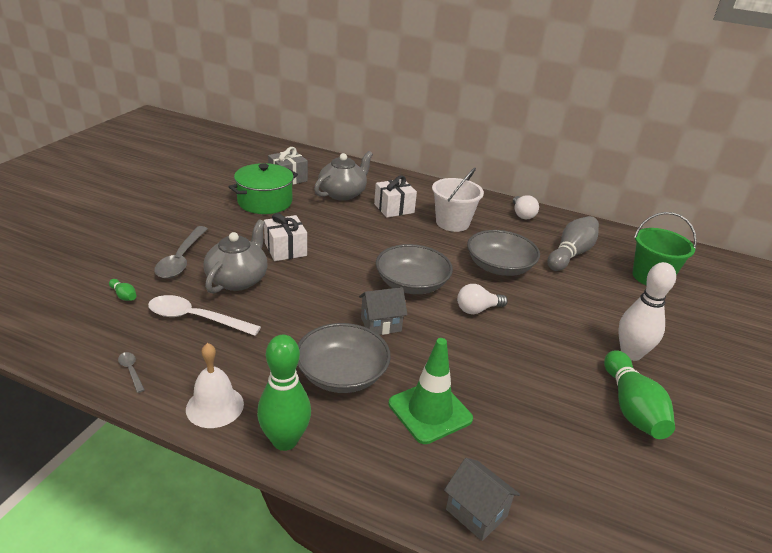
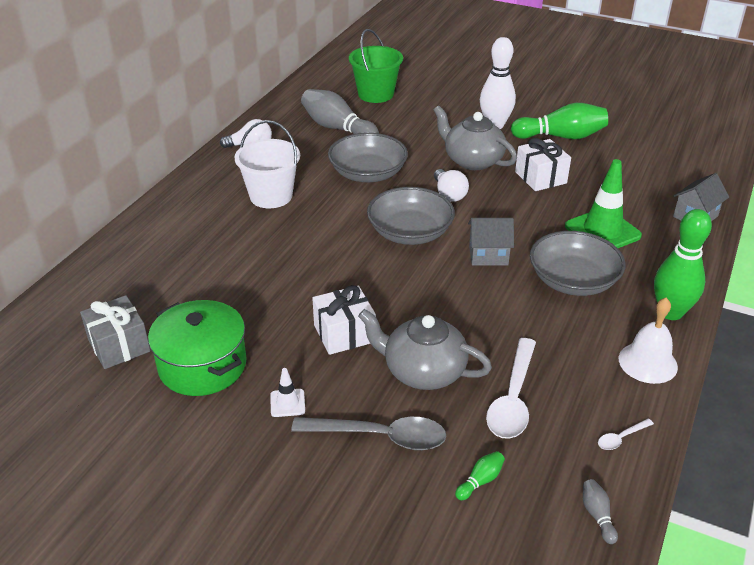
camera: 85 degrees left, 5 degrees up
grey spoon [118,352,144,393] -> white spoon [598,419,654,450]
grey teapot [314,151,373,201] -> grey teapot moved to [434,105,517,170]
grey house [359,287,407,335] -> grey house turned 75 degrees counterclockwise [468,218,514,266]
white gift [374,176,417,218] -> white gift moved to [515,138,571,191]
none -> white traffic cone [270,368,305,417]
none -> grey bowling pin [583,479,618,544]

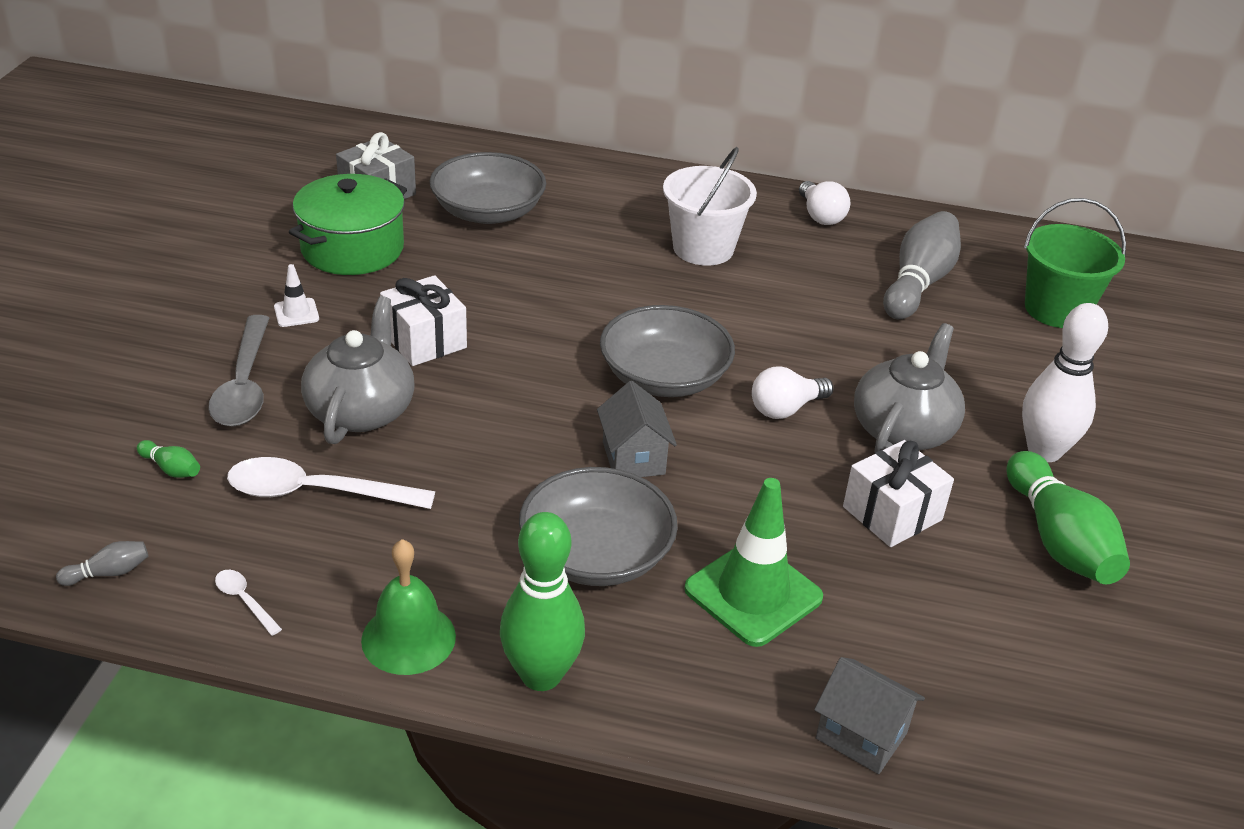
camera: 75 degrees right, 0 degrees up
grey bowl [328,133,408,182] -> grey bowl moved to [430,152,546,224]
white bell [619,298,678,384] -> green bell [361,539,456,675]

